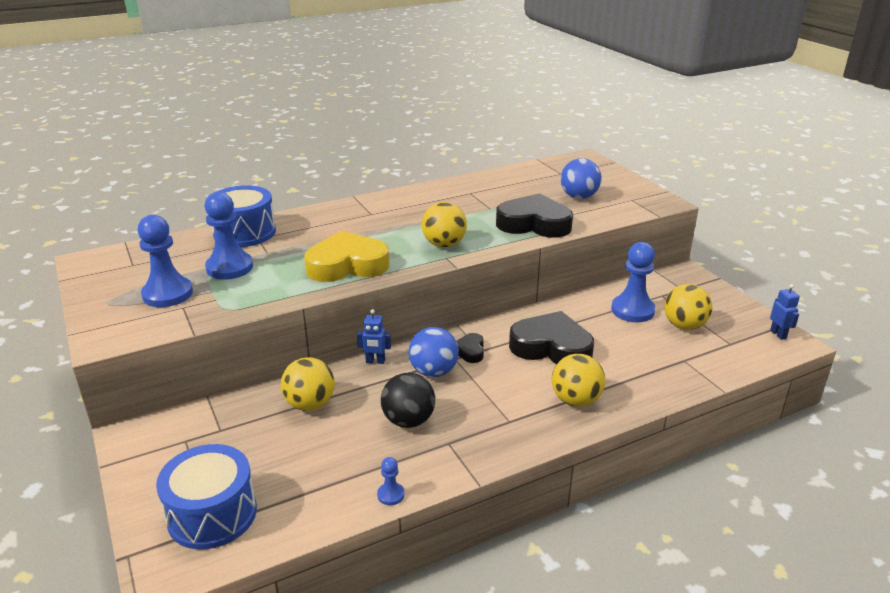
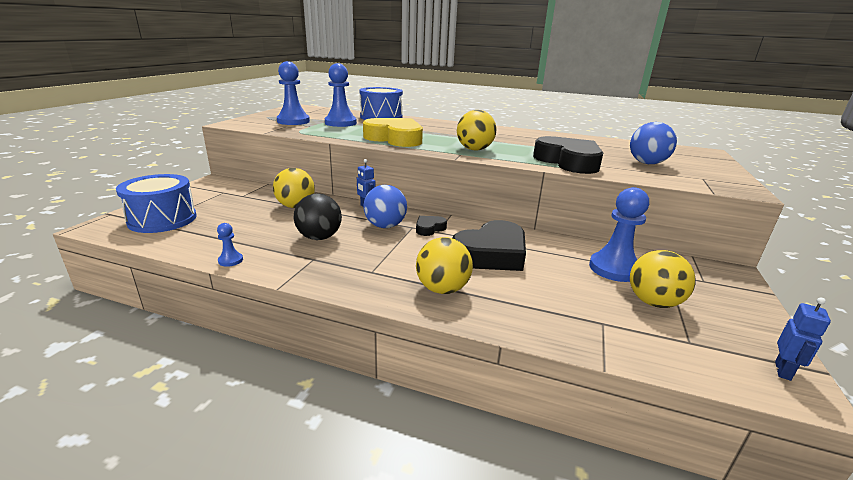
camera: 45 degrees right, 5 degrees down
black heart [509,311,594,364] -> black heart turned 75 degrees clockwise [453,220,526,271]

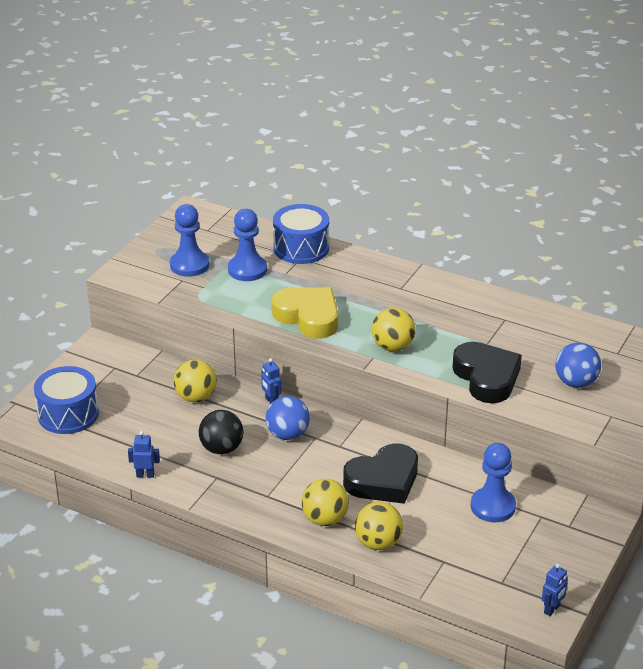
camera: 10 degrees right, 10 degrees up
blue pawn [217,223,243,267] -> blue robot [128,431,160,478]
black heart [416,216,447,236] -> none
yellow ball [630,250,696,308] -> yellow ball moved to [355,502,403,550]

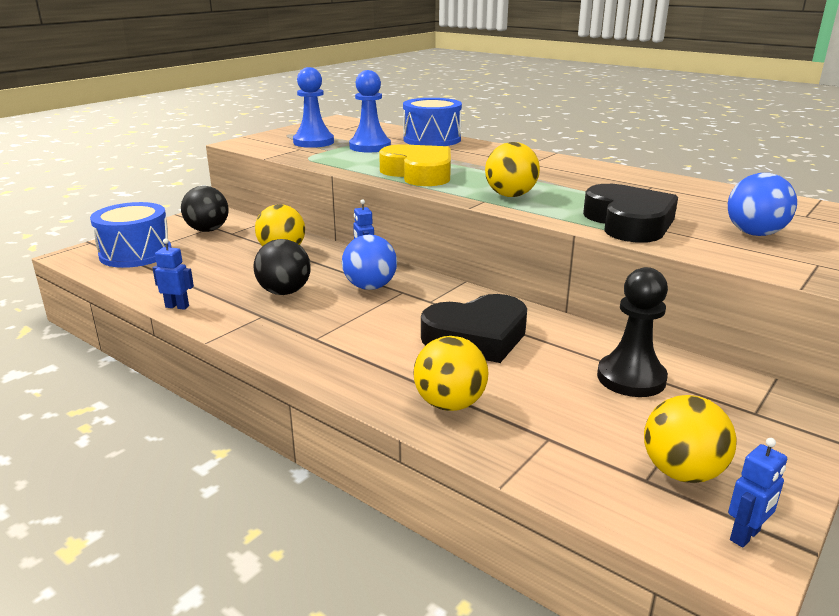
camera: 10 degrees right, 10 degrees down
yellow ball [301,479,349,526] -> yellow ball moved to [644,395,736,483]
blue pawn [471,443,516,522] -> black pawn [597,267,668,397]
none -> black ball [181,186,229,232]

